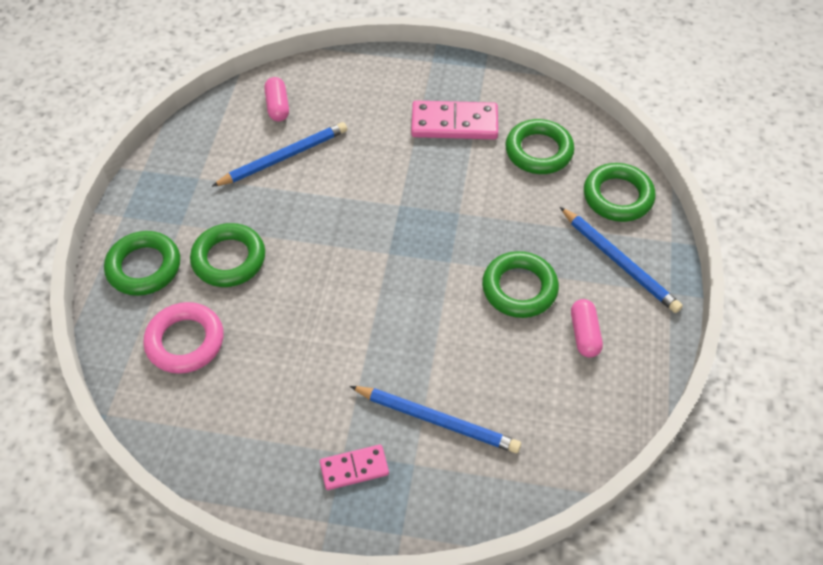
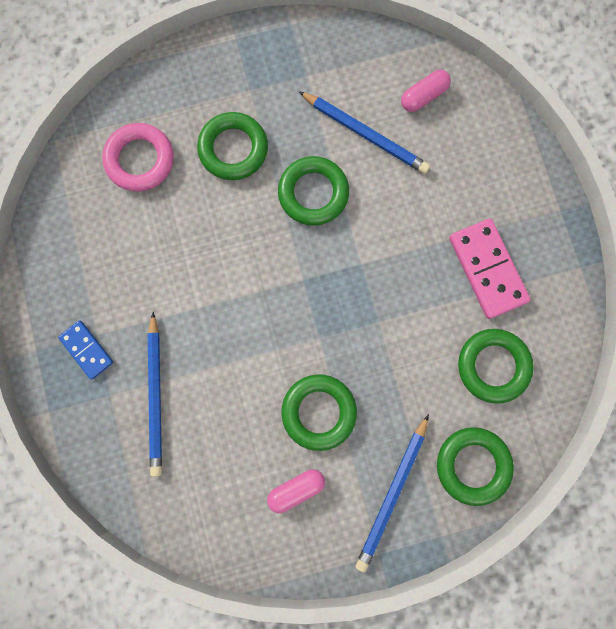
camera: 65 degrees right, 25 degrees up
green ring [104,231,180,296] -> green ring moved to [278,156,349,226]
pink domino [320,444,389,490] -> blue domino [58,321,113,379]

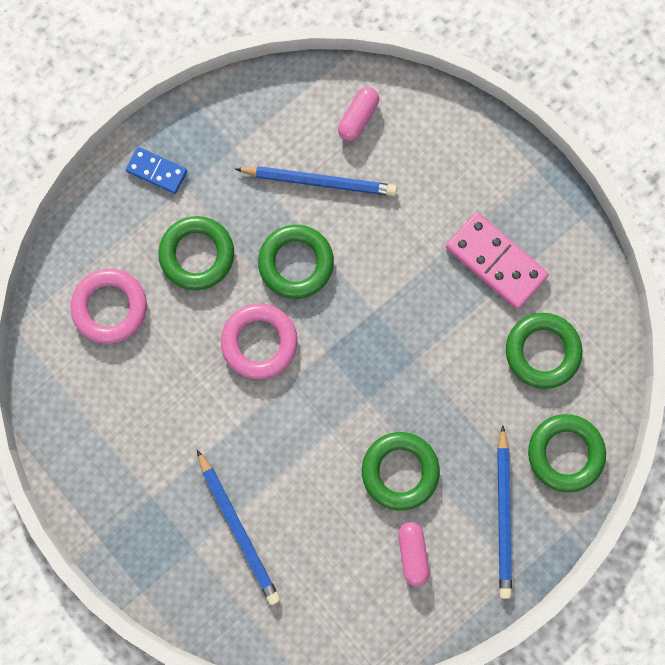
camera: 25 degrees left, 0 degrees up
blue domino [58,321,113,379] -> blue domino moved to [126,147,187,194]
pink capsule [267,469,325,513] -> pink capsule turned 45 degrees counterclockwise [398,522,429,586]
none -> pink ring [221,303,298,379]

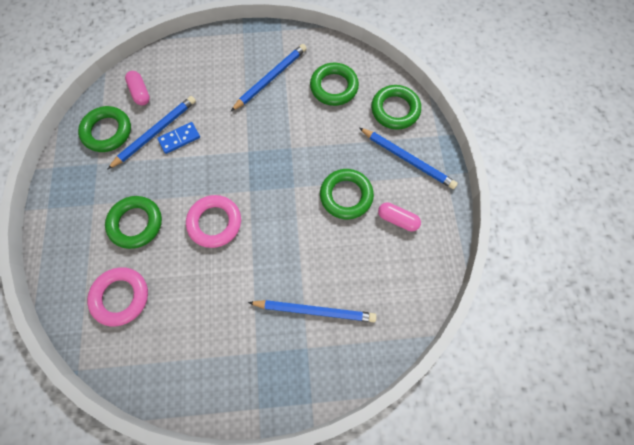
camera: 55 degrees left, 10 degrees down
blue domino [126,147,187,194] -> blue domino moved to [157,122,200,154]
green ring [258,225,334,299] -> green ring moved to [78,106,131,152]
pink domino [446,212,549,309] -> blue pencil [231,44,307,111]

